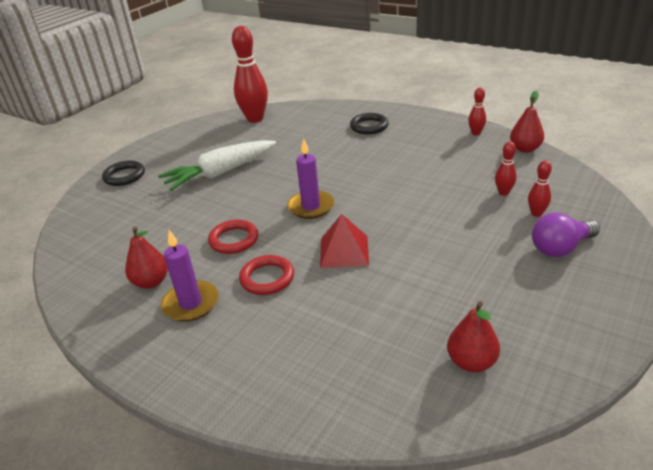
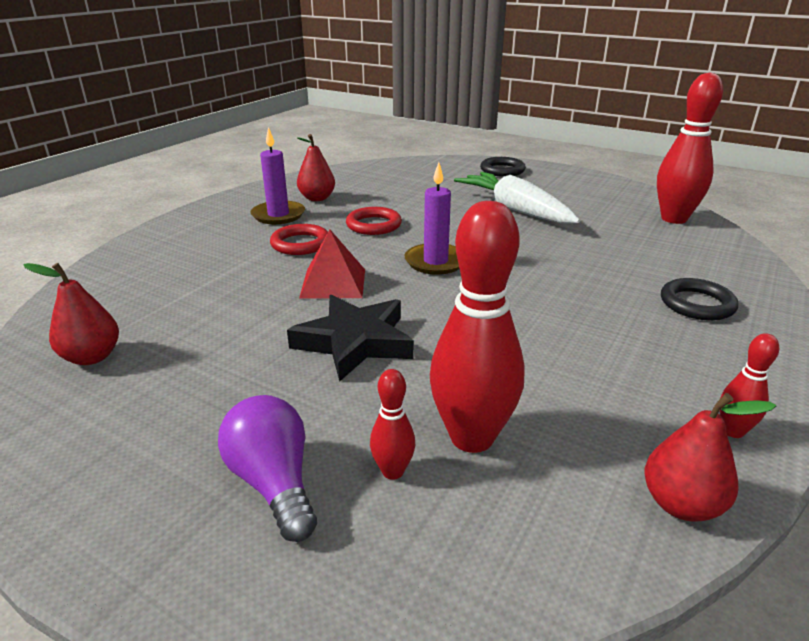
camera: 85 degrees right, 5 degrees down
red bowling pin [495,142,516,196] -> red bowling pin [430,201,525,453], size x2.13
none -> black star [287,295,414,382]

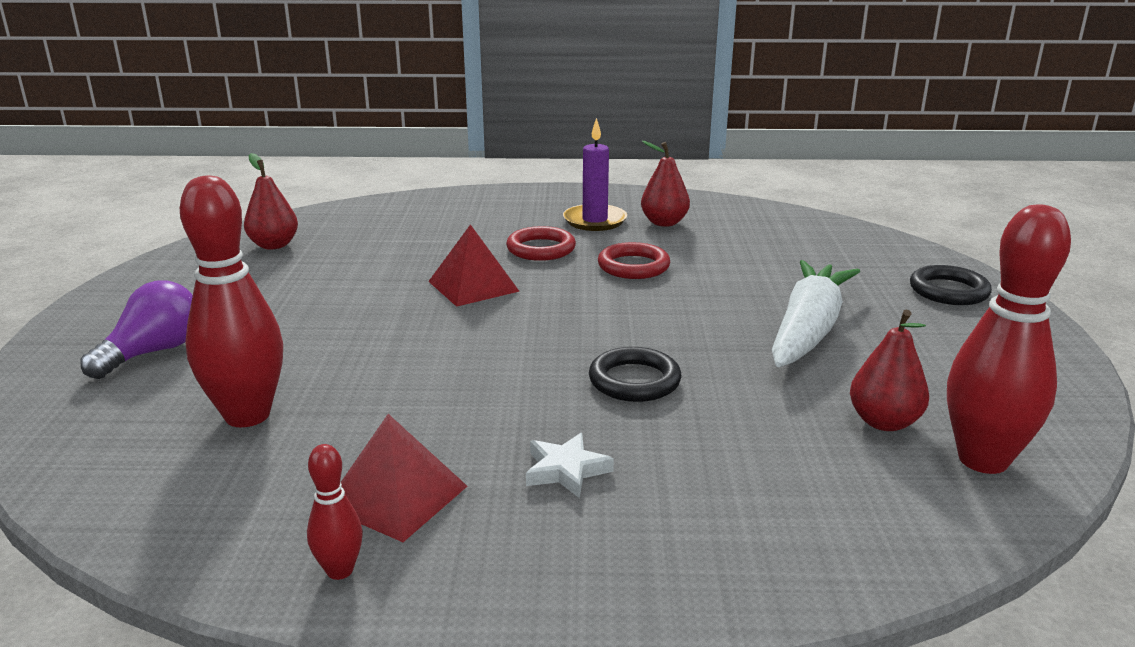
camera: 60 degrees right, 5 degrees down
black star [287,295,414,382] -> none
red bowling pin [370,369,415,480] -> none
purple candle [404,162,460,275] -> none
red pear [645,393,776,521] -> red pear moved to [850,310,929,431]
black ring [661,278,738,321] -> black ring moved to [589,347,681,402]
none -> red pyramid [341,414,467,542]
none -> white star [526,433,614,498]

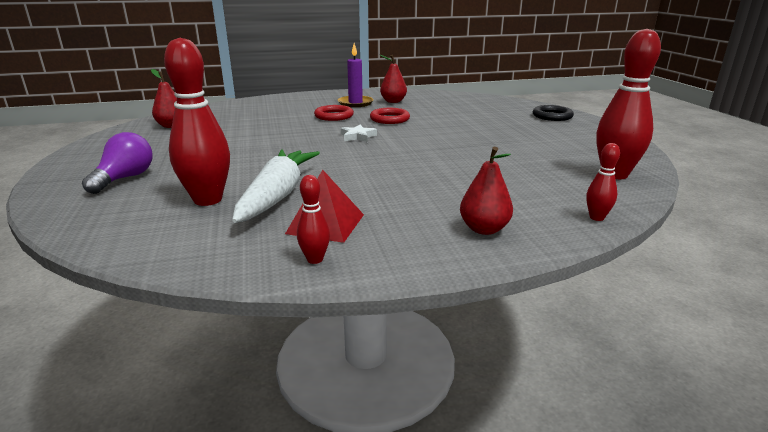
camera: 15 degrees left, 0 degrees up
red pyramid [428,224,520,307] -> none
white star [526,433,614,498] -> white star moved to [341,125,377,142]
black ring [589,347,681,402] -> none
white carrot [772,260,860,367] -> white carrot moved to [232,150,320,223]
red pear [850,310,929,431] -> red pear moved to [460,147,513,235]
none -> red bowling pin [586,143,620,221]

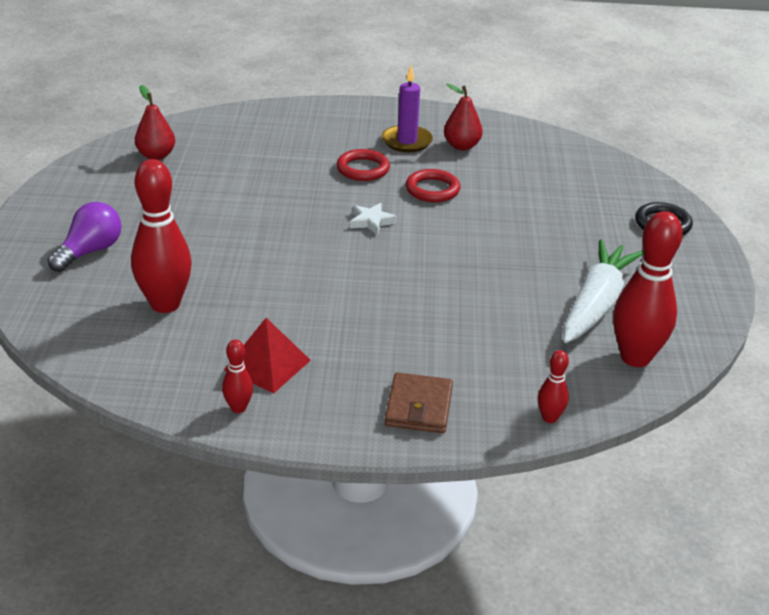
camera: 15 degrees right, 10 degrees up
white carrot [232,150,320,223] -> white carrot moved to [563,239,644,343]
red pear [460,147,513,235] -> brown wallet [385,372,453,433]

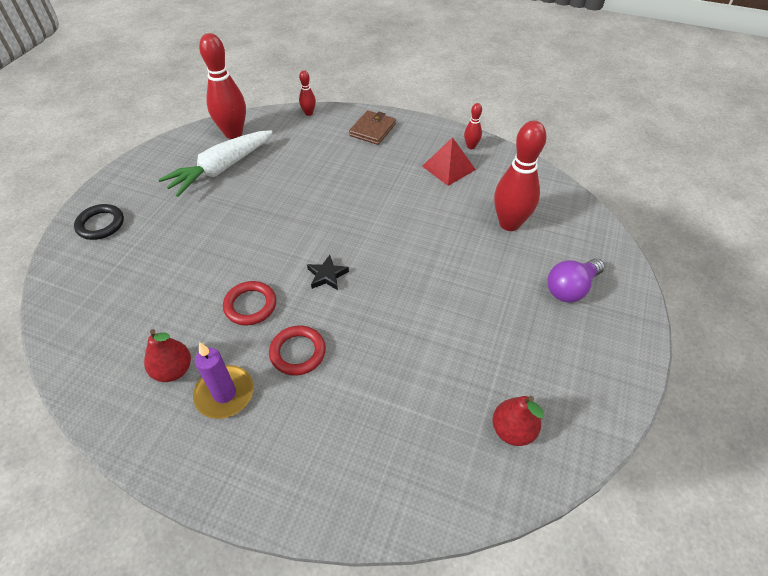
camera: 160 degrees left, 15 degrees up
white star [350,203,397,235] -> black star [307,255,349,290]

